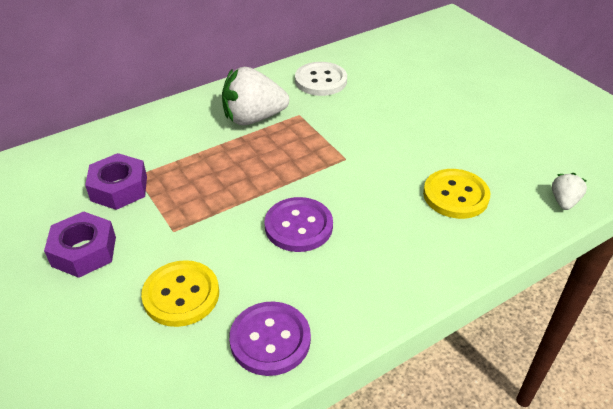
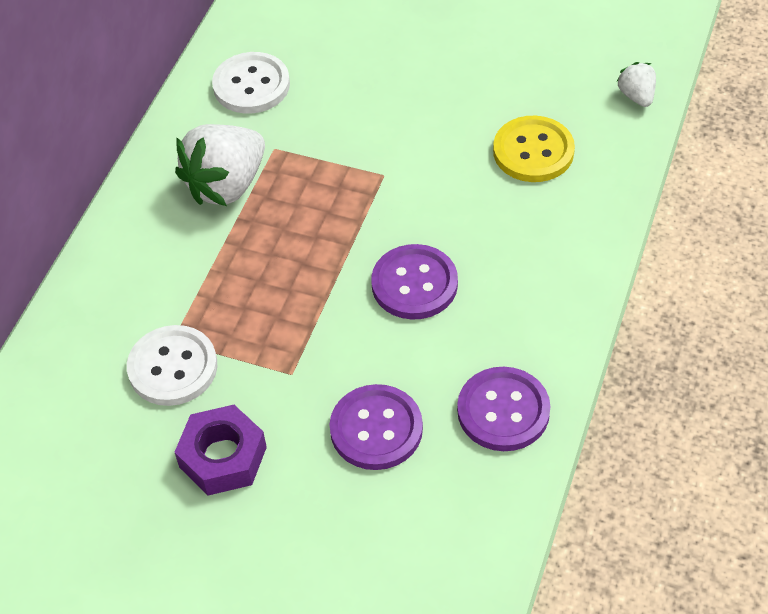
camera: 35 degrees left, 10 degrees up
purple nut [85,153,147,210] -> white button [127,325,217,406]
yellow button [141,260,219,327] -> purple button [329,384,423,470]

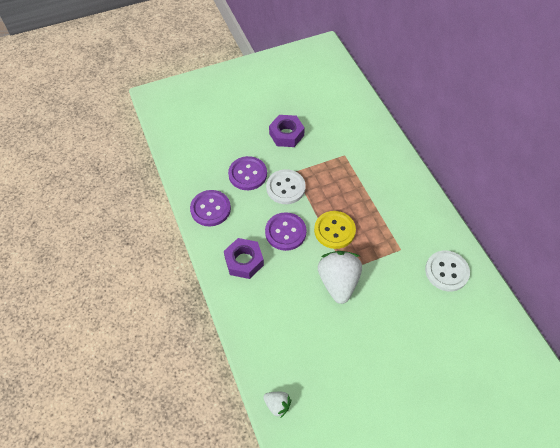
camera: 135 degrees right, 5 degrees up
white button [127,325,217,406] -> white button moved to [266,169,306,204]
white strawberry [175,124,265,206] -> white strawberry moved to [318,251,362,304]
yellow button [493,116,575,182] -> yellow button moved to [314,211,356,249]
none -> purple nut [224,238,264,279]

